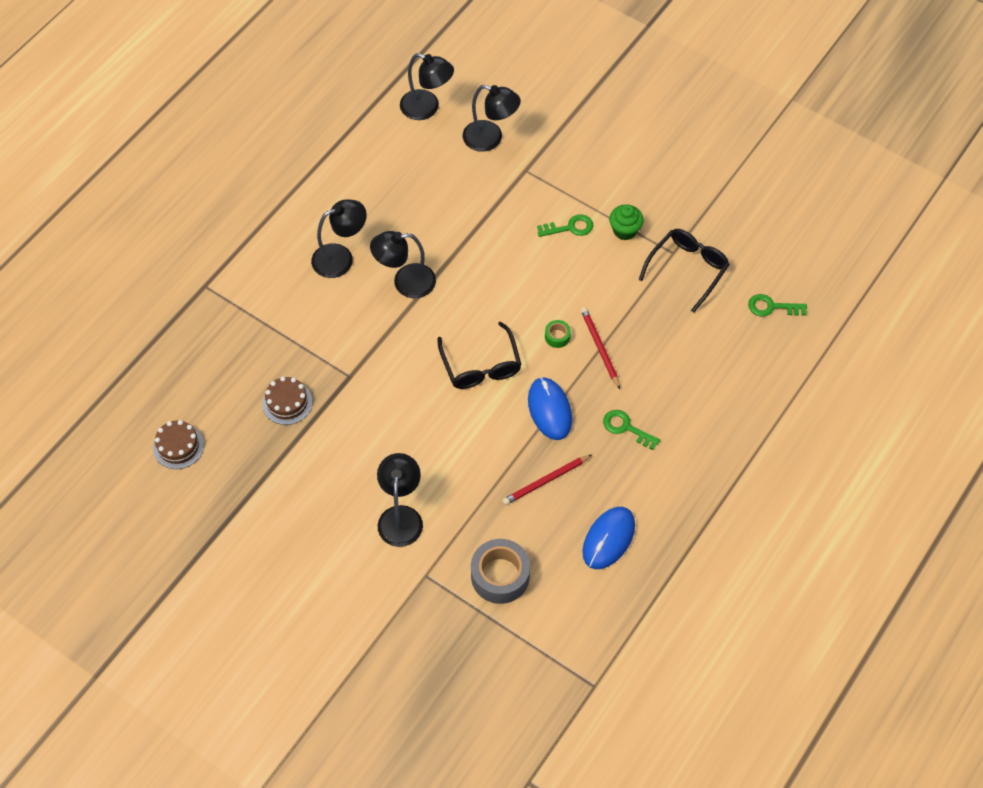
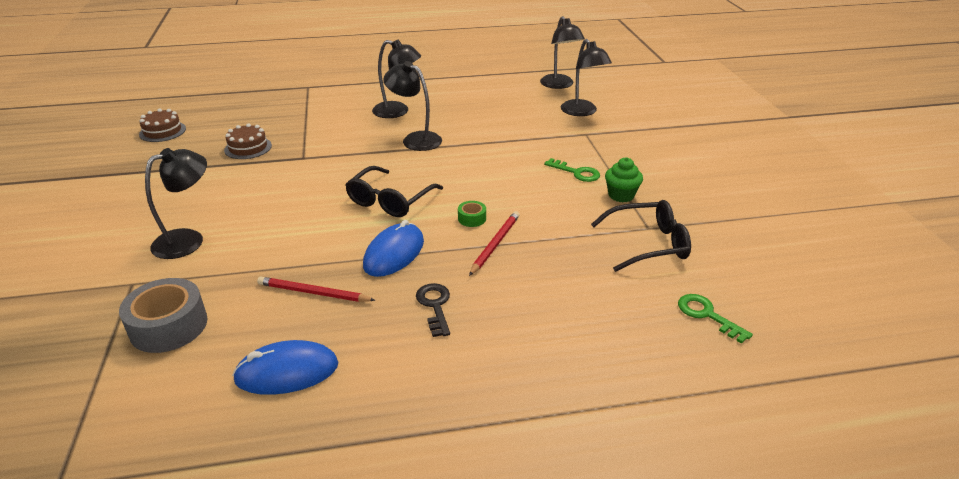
camera: 45 degrees right, 25 degrees down
green key [603,410,660,450] -> black key [416,283,450,337]

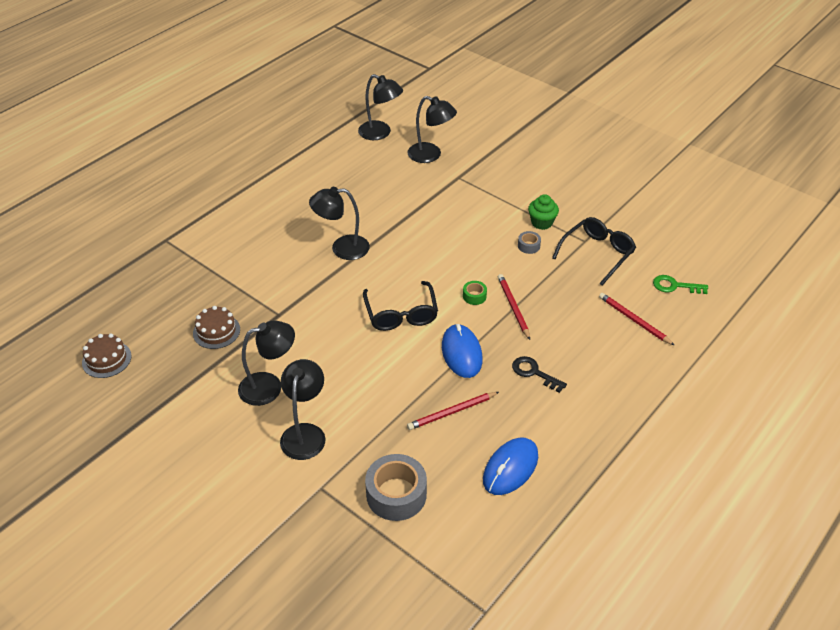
camera: 40 degrees left, 10 degrees up
black lamp [372,39,421,118] -> black lamp moved to [238,321,295,406]
green key [544,158,600,182] -> none
none -> grey tape [518,231,541,254]
none -> red pencil [599,293,675,346]

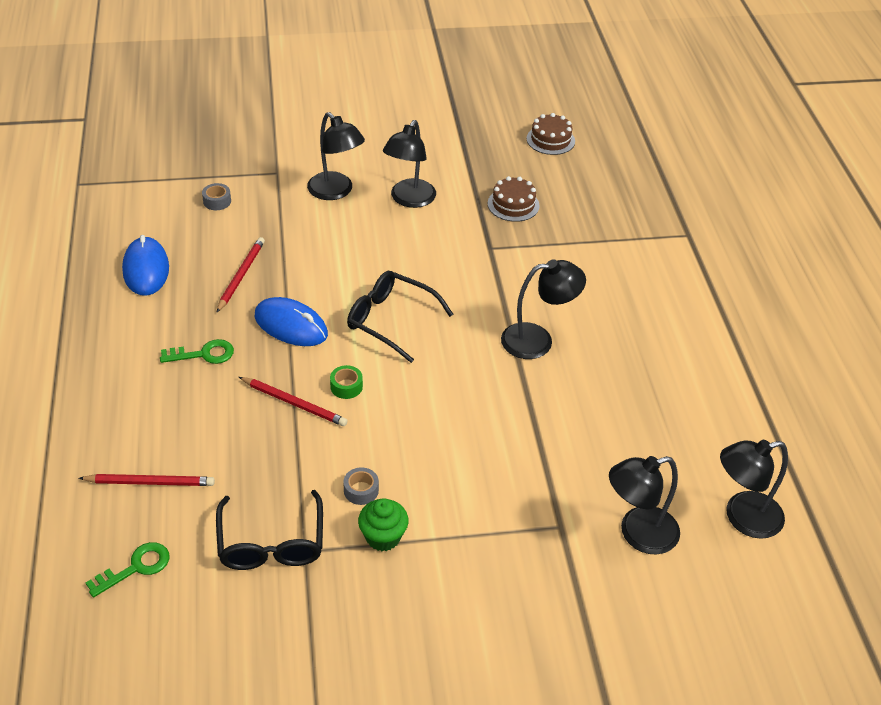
camera: 130 degrees right, 0 degrees up
black lamp [309,187,370,260] -> black lamp turned 45 degrees clockwise [501,259,586,359]
grey tape [365,454,427,521] -> grey tape [202,183,231,210], size x0.47
black key [512,356,567,393] -> green key [160,339,234,364]

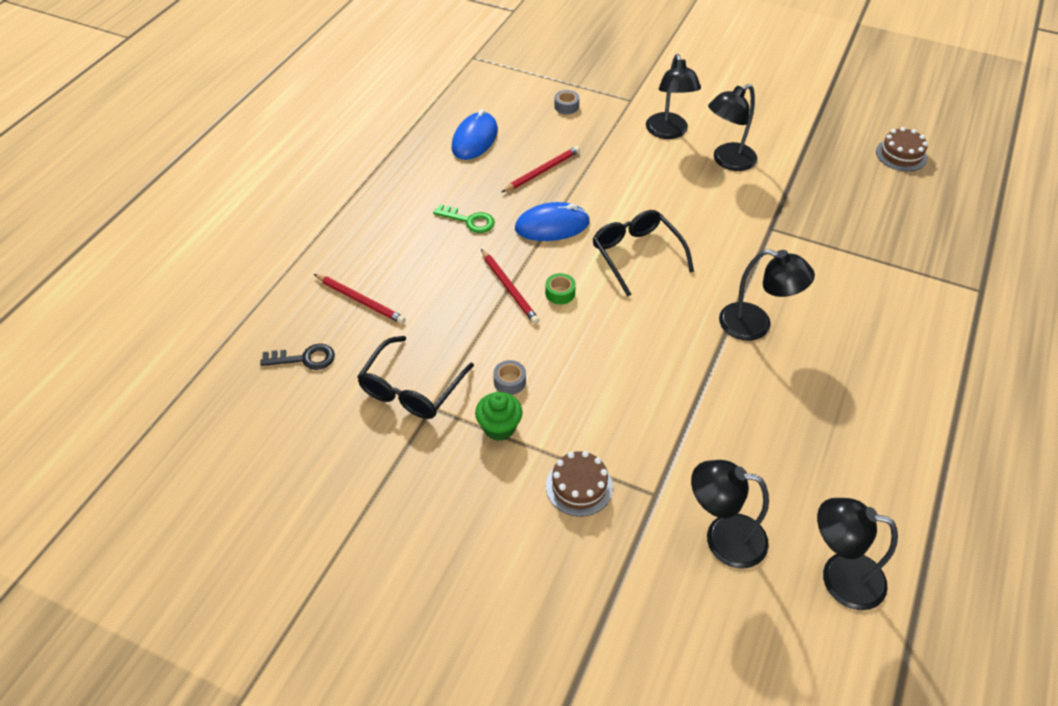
camera: 35 degrees right, 5 degrees up
green key [86,542,170,598] -> black key [260,344,335,370]
blue mouse [255,297,328,346] -> blue mouse turned 75 degrees counterclockwise [515,202,590,241]
brown cake [488,176,540,222] -> brown cake moved to [546,451,613,517]

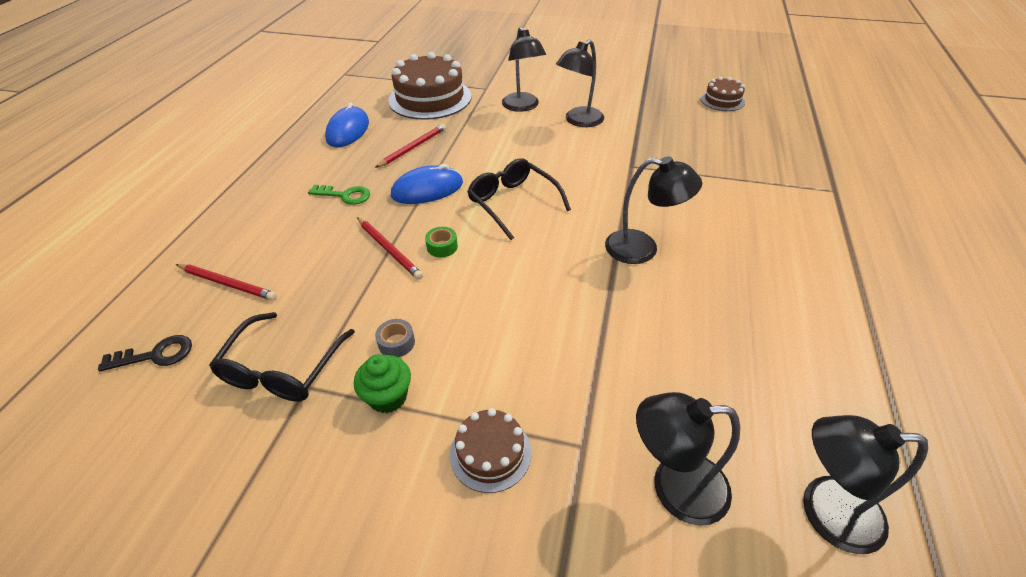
camera: 10 degrees left, 5 degrees down
grey tape [554,90,579,114] -> brown cake [388,52,471,120]

